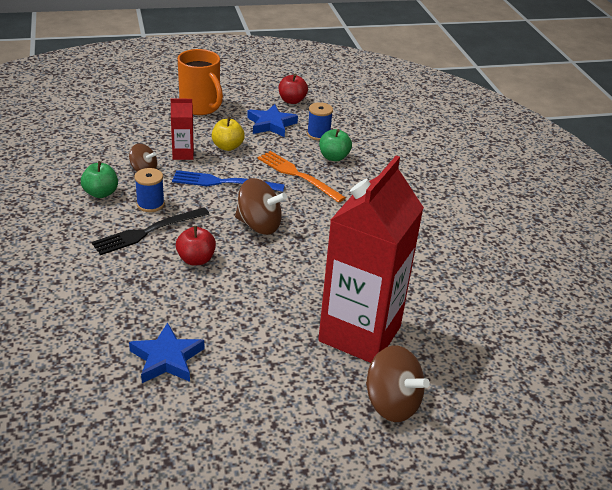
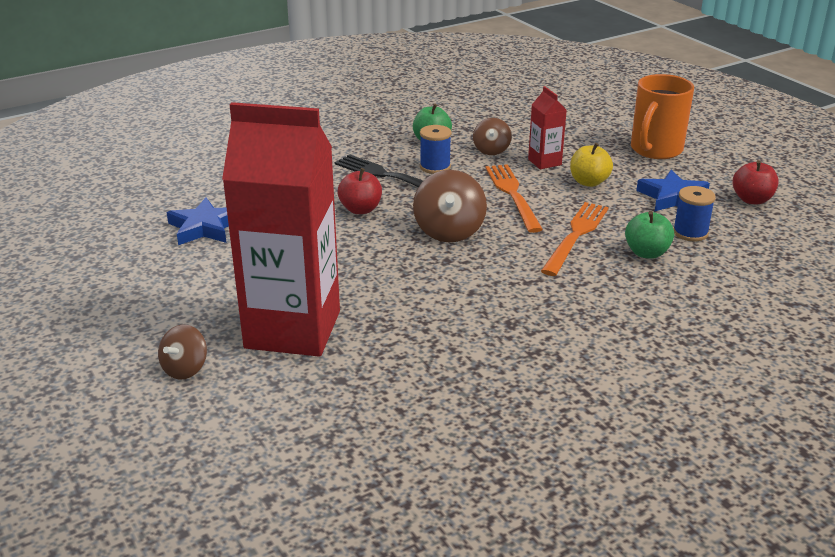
camera: 75 degrees right, 5 degrees down
blue fork [172,170,285,192] -> orange fork [486,164,543,233]
brown spinning top [366,345,430,422] -> brown spinning top [158,324,207,380], size x0.61

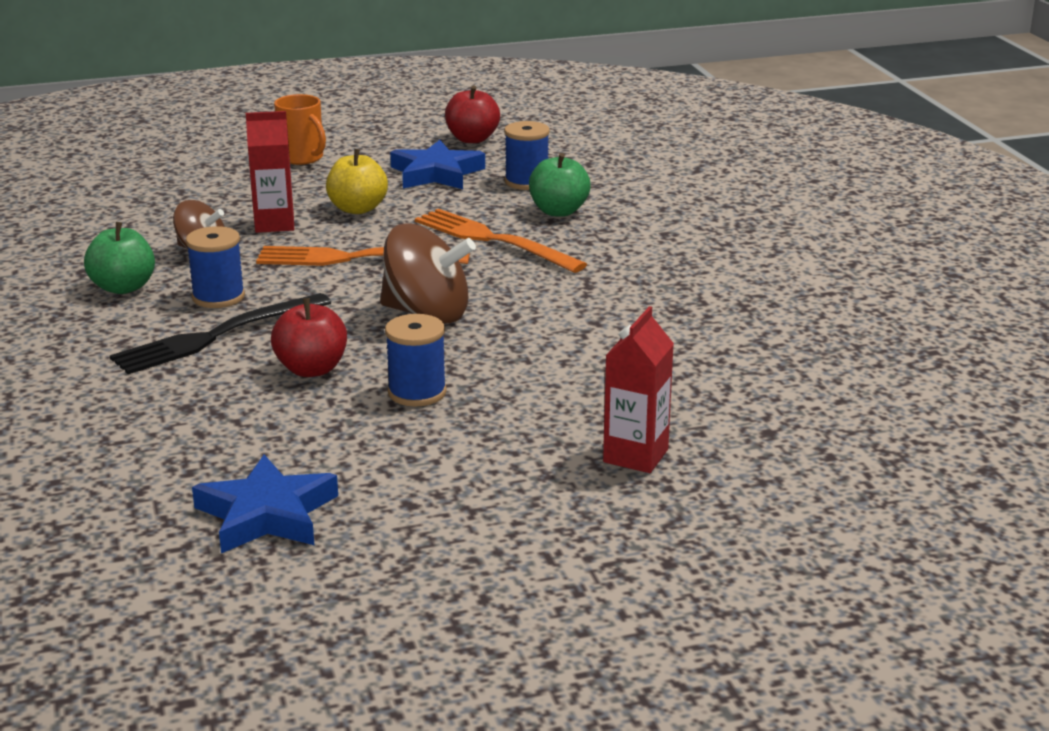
camera: 75 degrees left, 5 degrees down
brown spinning top [158,324,207,380] -> none
red carton [222,102,340,356] -> red carton [603,306,674,473], size x0.42
orange mug [631,74,694,159] -> orange mug [274,94,326,165], size x0.59
none -> blue spool [385,314,447,407]

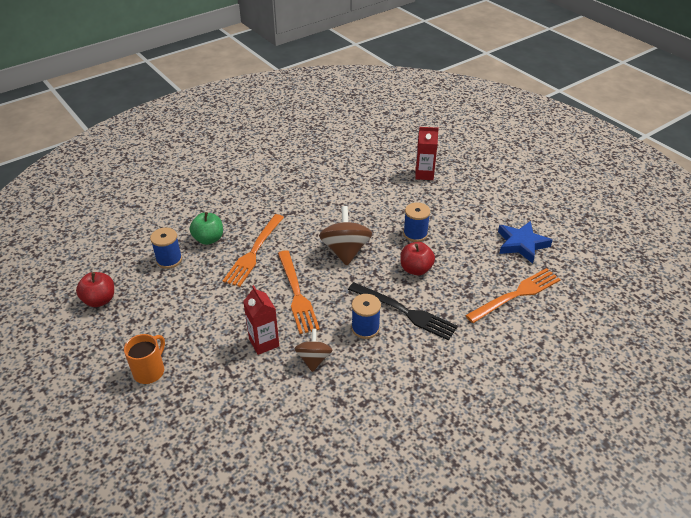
camera: 110 degrees left, 15 degrees up
green apple [84,222,155,294] -> none
yellow apple [326,149,388,214] -> none
blue star [390,140,485,189] -> none
none -> orange fork [465,268,561,323]

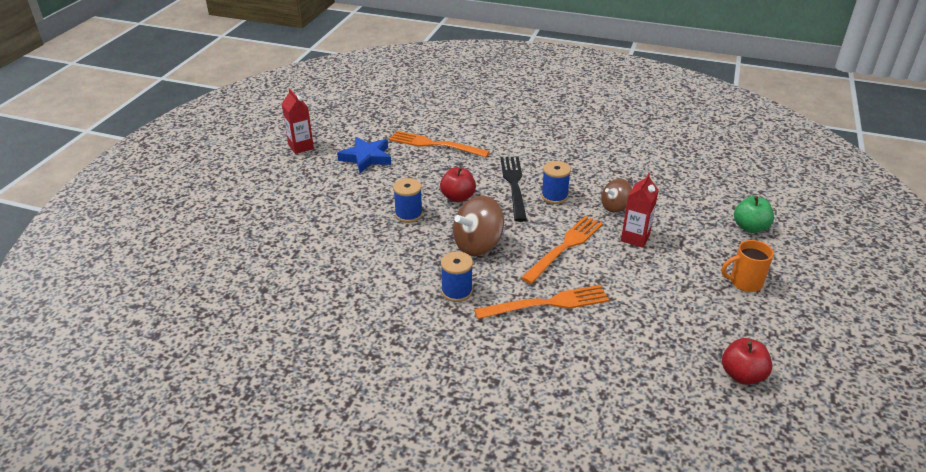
camera: 125 degrees left, 5 degrees down
blue spool [150,227,182,269] -> blue spool moved to [441,251,473,302]
green apple [190,212,223,245] -> green apple moved to [734,196,774,233]
red carton [415,127,439,180] -> red carton moved to [282,88,314,154]

